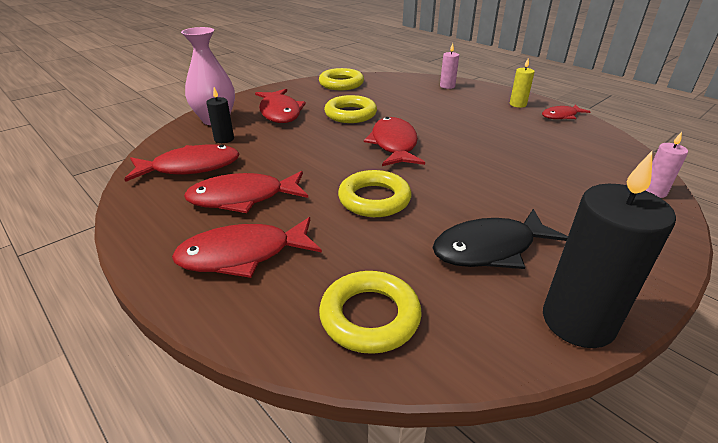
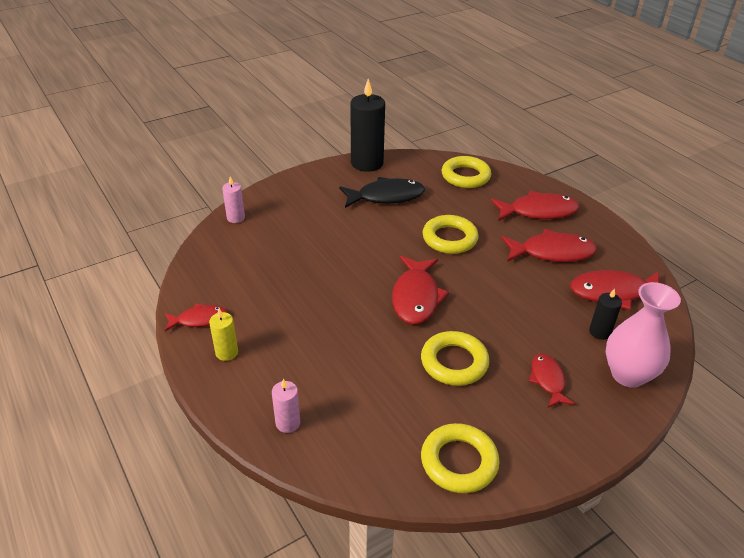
camera: 170 degrees left, 5 degrees up
red fish [255,89,306,123] -> red fish [529,354,575,408], size x0.59

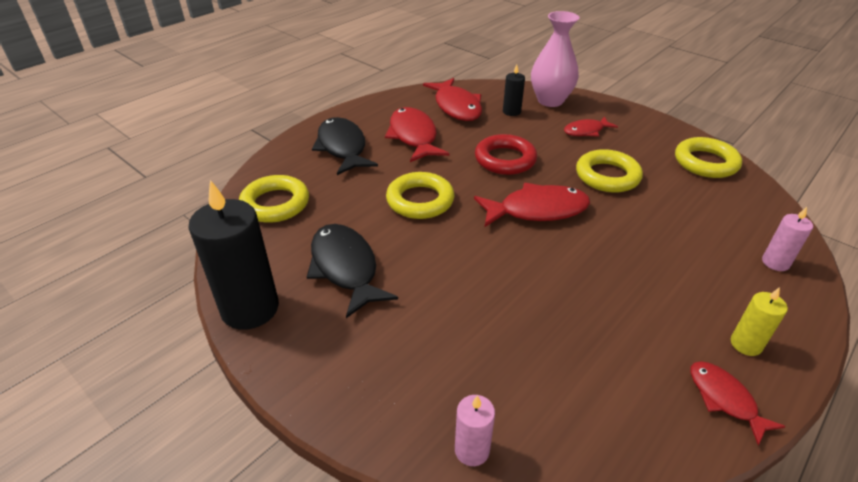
camera: 105 degrees left, 0 degrees up
red fish [490,191,579,221] -> black fish [312,117,378,175]
none -> red ring [475,134,537,175]

